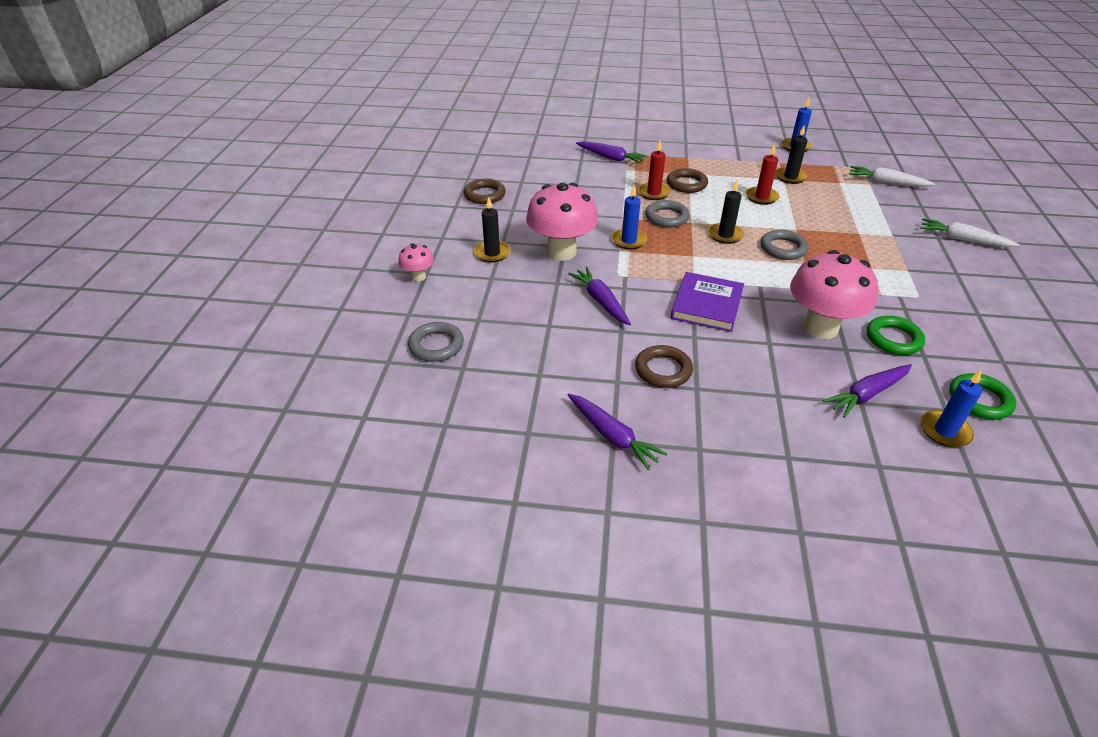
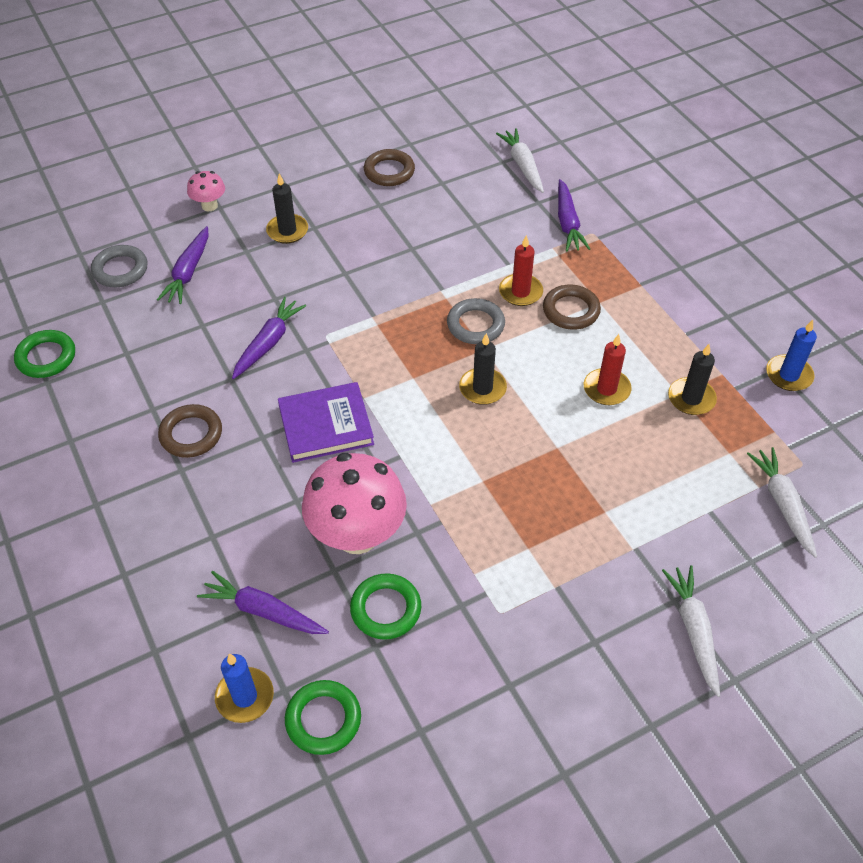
camera: 55 degrees right, 10 degrees up
pink mushroom [526,183,598,261] -> none
purple carrot [568,394,667,470] -> purple carrot moved to [157,226,209,304]
blue candle [611,186,647,250] -> none
grey ring [761,230,809,260] -> none
none -> green ring [14,330,75,378]
none -> white carrot [496,128,544,193]

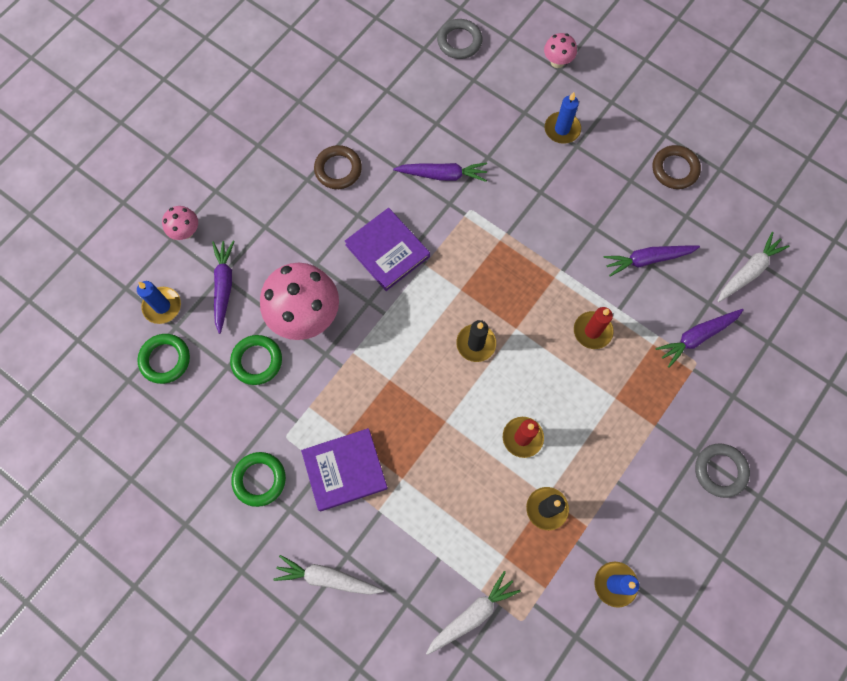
camera: 65 degrees right, 20 degrees up
green ring [14,330,75,378] -> green ring moved to [231,452,286,507]
purple carrot [157,226,209,304] -> purple carrot moved to [604,245,700,277]
black candle [266,173,308,244] -> blue candle [545,92,581,144]
grey ring [447,298,505,344] -> grey ring moved to [695,443,750,498]
brown ring [543,285,601,330] -> none
white carrot [662,565,720,697] -> white carrot turned 135 degrees counterclockwise [273,555,383,595]
none -> pink mushroom [162,206,198,240]
none -> purple book [301,428,388,511]

